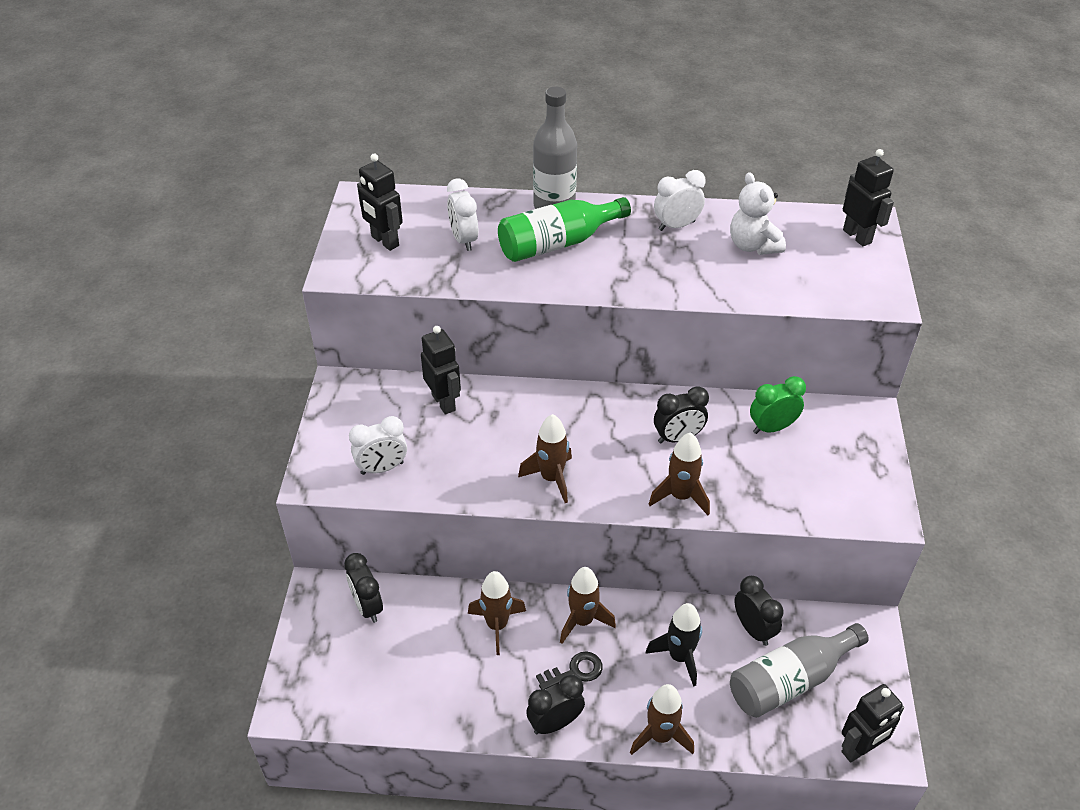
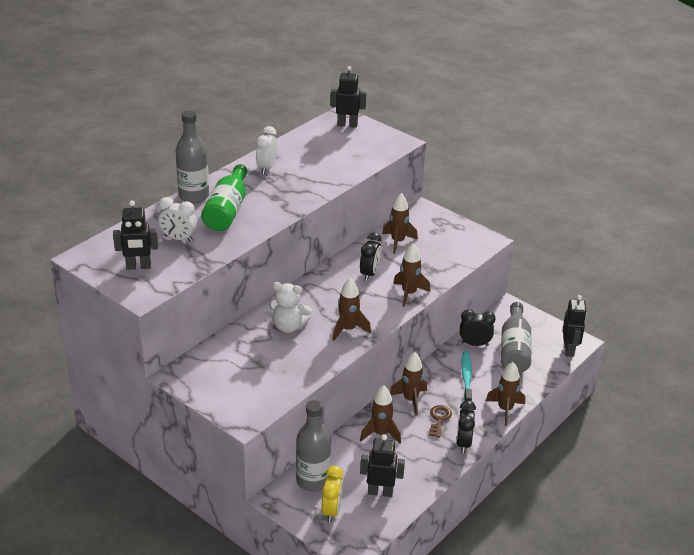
camera: 55 degrees left, 10 degrees down
black clock [344,553,383,623] -> grey bottle [296,400,331,492]
white clock [349,416,407,475] -> none
black robot [421,326,461,415] -> black robot moved to [360,434,405,497]
black key [536,651,603,690] -> brown key [429,405,452,438]
black rocket [645,603,702,687] -> turquoise toothbrush [461,351,472,401]
white teddy bear [730,172,786,255] -> white teddy bear moved to [270,282,312,333]
green clock [750,376,806,434] -> brown rocket [382,193,418,254]
none -> yellow clock [322,466,343,522]

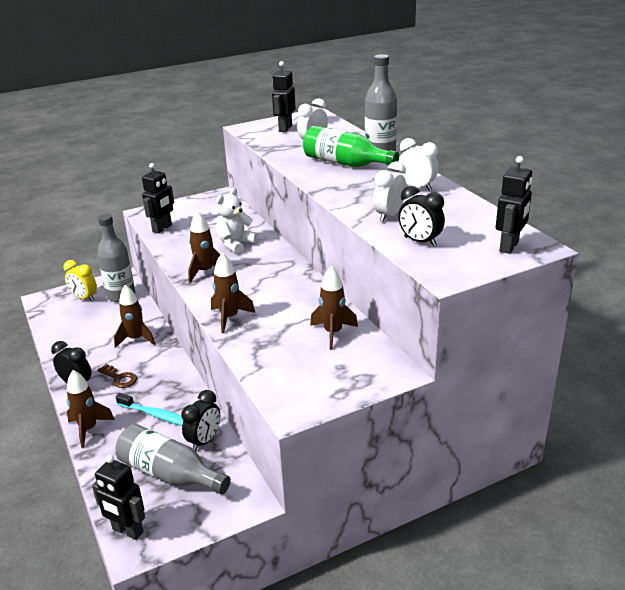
camera: 115 degrees right, 5 degrees down
black clock [360,233,382,281] -> black clock moved to [398,186,445,247]
black robot [360,434,405,497] -> black robot moved to [142,163,174,234]
brown rocket [390,352,427,416] -> none
none -> white clock [373,161,406,222]

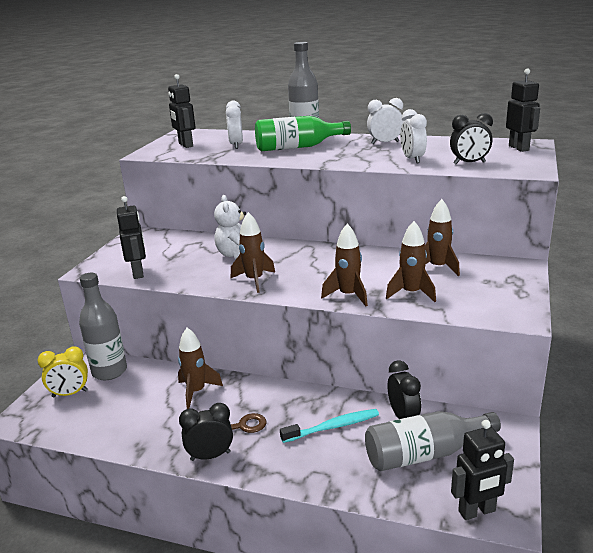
camera: 45 degrees left, 5 degrees down
brown rocket [67,370,115,448] -> brown rocket moved to [386,221,436,302]

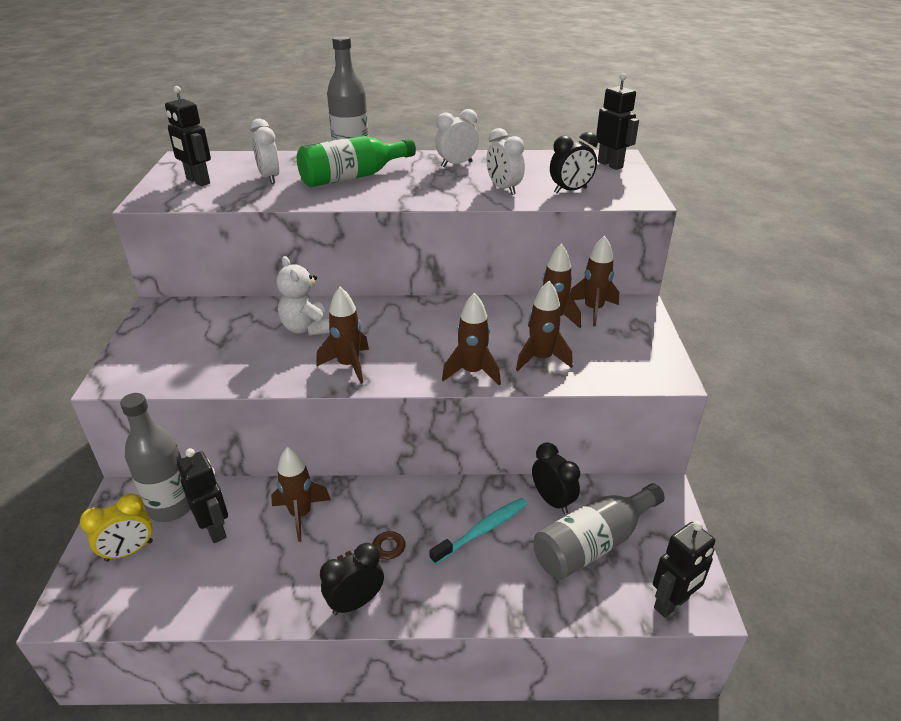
camera: 20 degrees left, 10 degrees up
black robot [117,196,146,279] -> black robot moved to [177,448,228,543]
none -> brown rocket [570,236,619,326]

